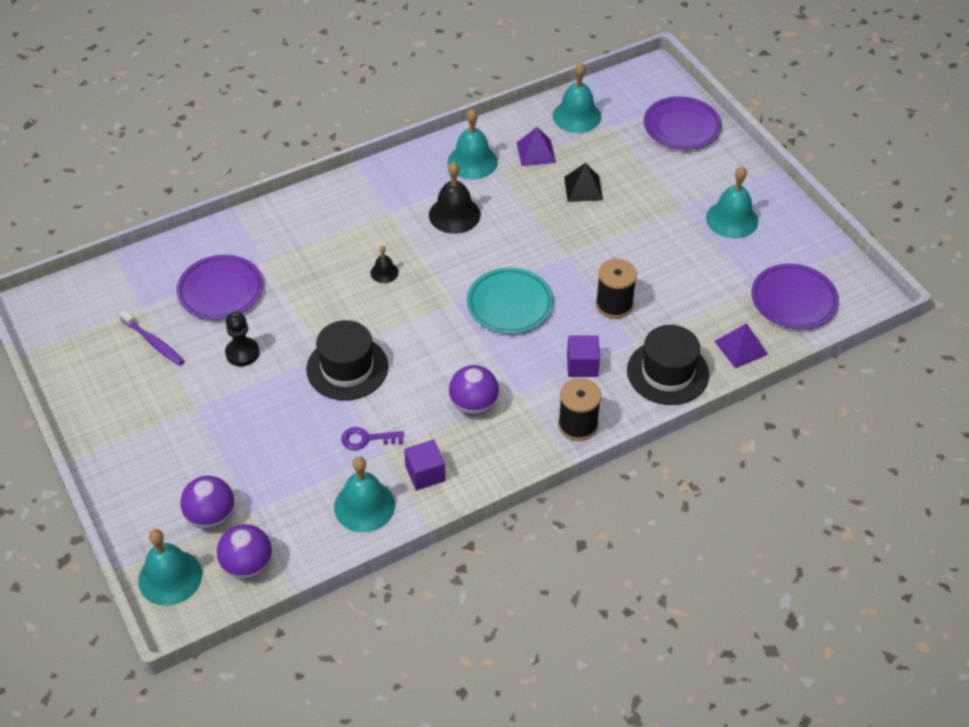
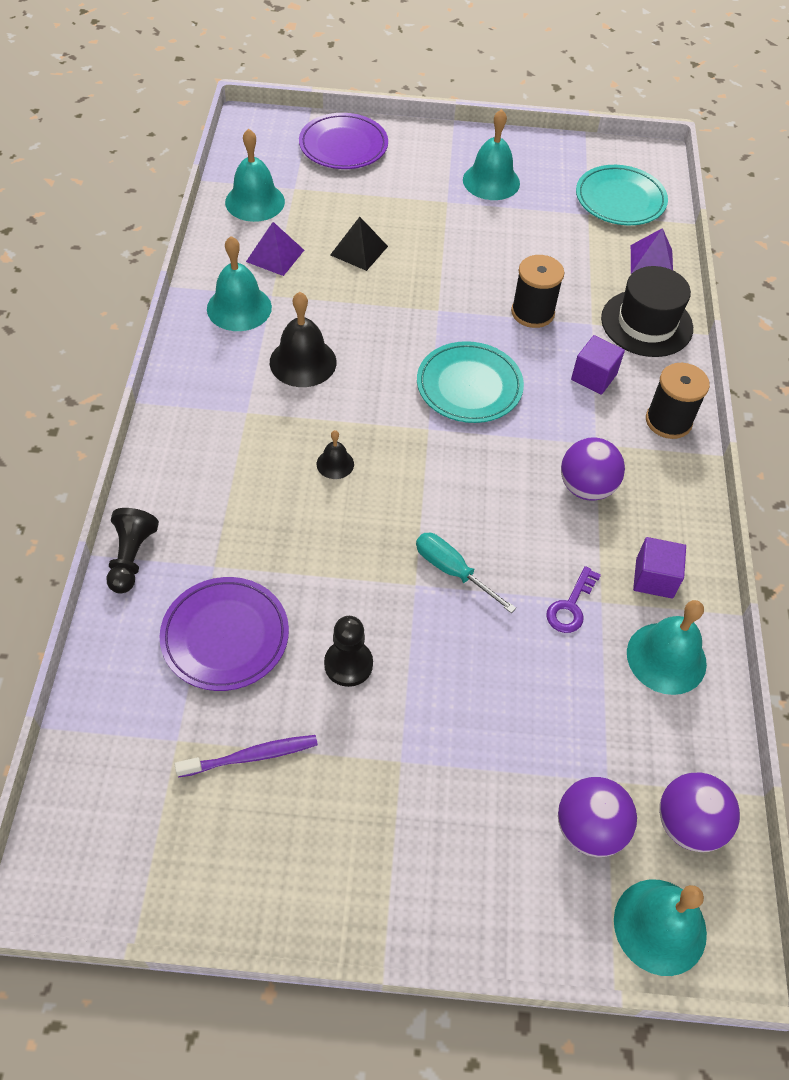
camera: 60 degrees left, 5 degrees up
black hat [306,320,388,400] -> turquoise screwdriver [416,533,516,613]
purple plate [751,264,839,329] -> turquoise plate [576,165,668,225]
none -> black pawn [107,508,159,594]

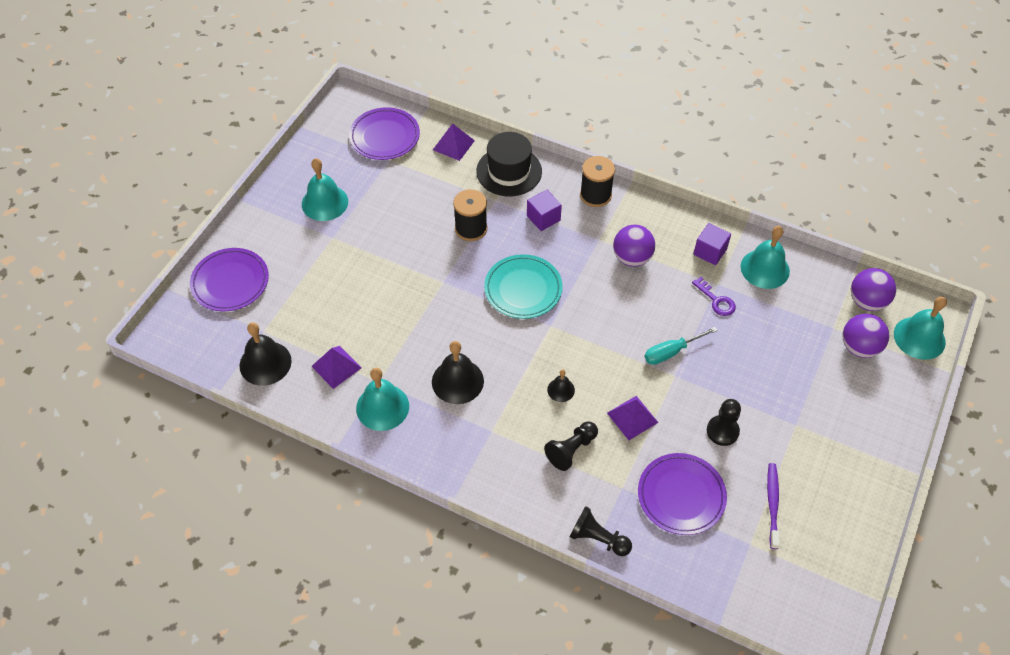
camera: 65 degrees left, 0 degrees up
turquoise bell [225,129,285,222] -> black bell [239,322,292,386]
black pyramid [330,217,388,271] -> none
turquoise plate [576,165,668,225] -> purple plate [349,107,420,160]
none -> black pawn [544,422,598,471]
none -> purple pyramid [607,396,659,440]

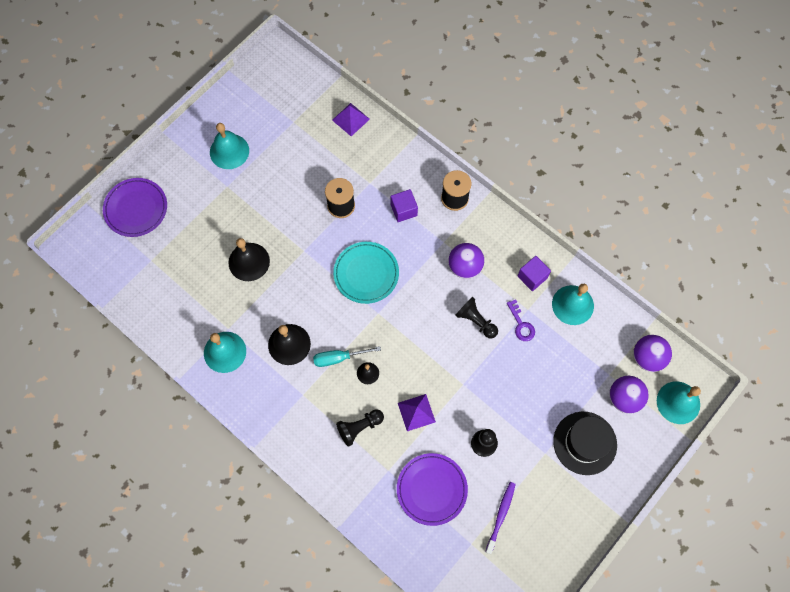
camera: 15 degrees right, 15 degrees up
black bell [239,322,292,386] -> black bell moved to [229,238,270,281]
purple pyramid [311,346,361,389] -> none
purple plate [349,107,420,160] -> none
black hat [476,132,542,196] -> black hat moved to [553,412,617,475]
black pawn [570,506,632,556] -> black pawn moved to [455,297,498,338]
turquoise screwdriver [645,327,718,365] -> turquoise screwdriver moved to [313,346,381,367]

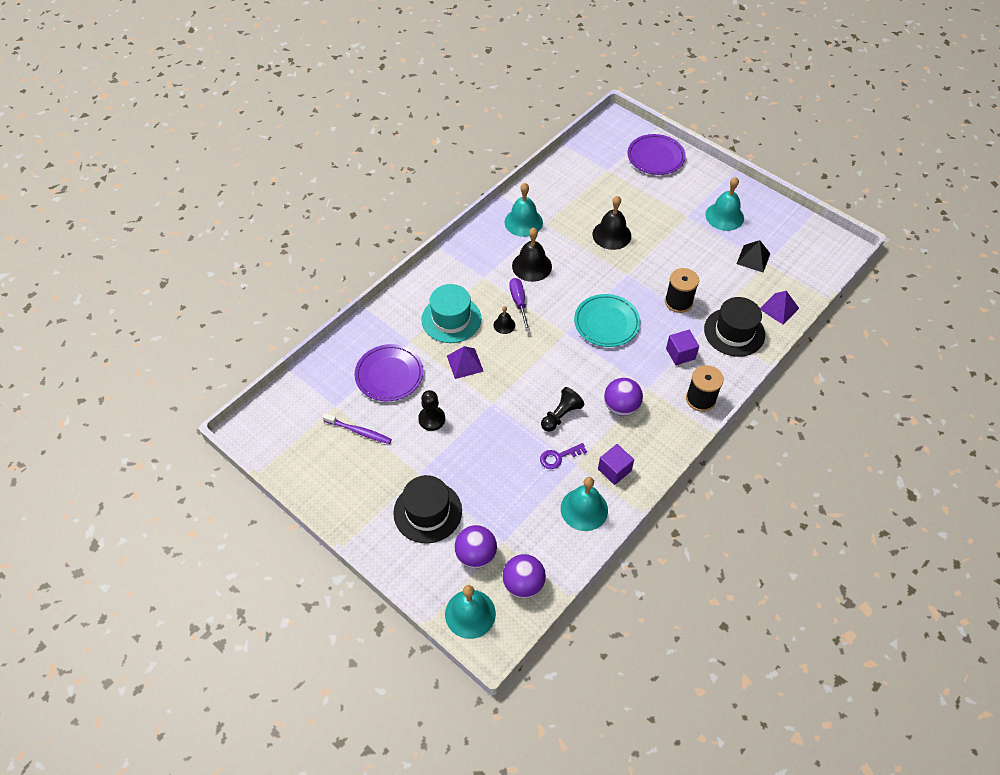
camera: 90 degrees right, 15 degrees down
turquoise screwdriver [313,346,381,367] -> purple screwdriver [509,278,530,331]
black pawn [336,409,384,447] -> turquoise hat [421,284,481,343]
none -> black hat [704,297,765,357]
none -> black pyramid [737,240,771,272]

